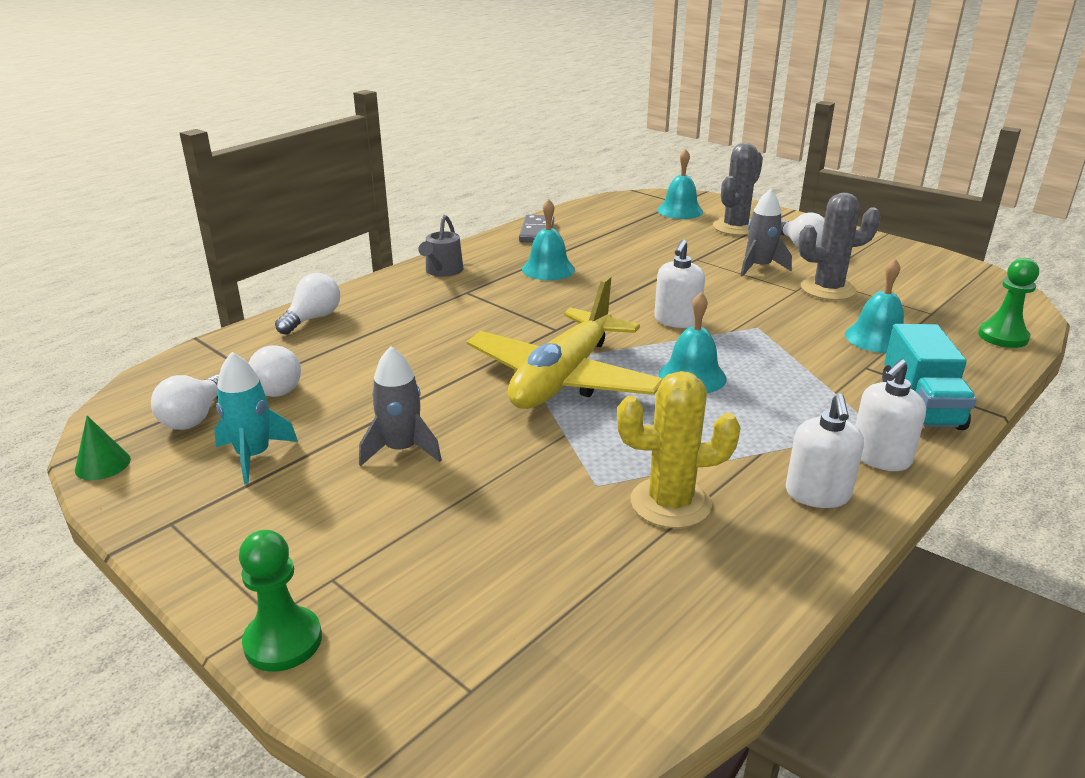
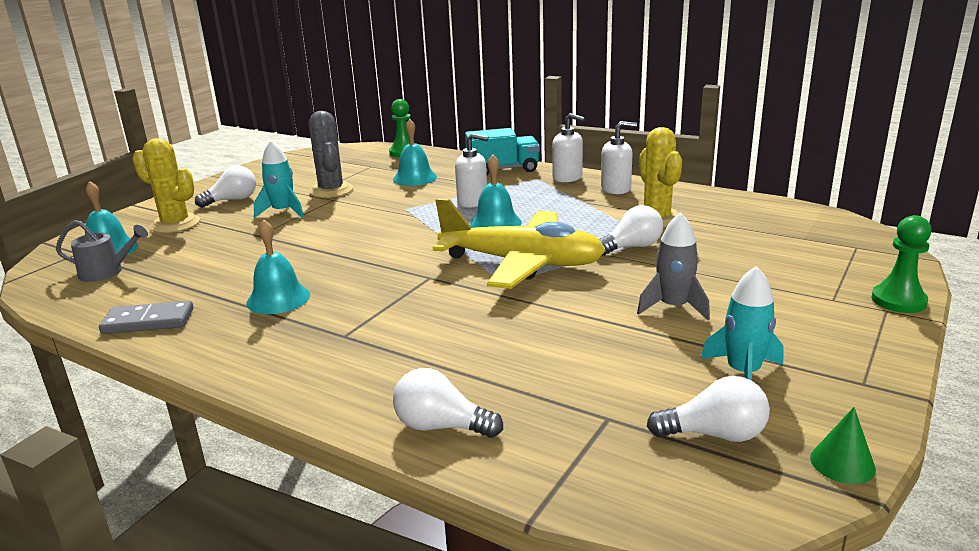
camera: 100 degrees left, 5 degrees down
white light bulb [248,345,301,397] -> white light bulb moved to [599,205,663,256]
grey watering can [418,215,464,277] -> grey watering can moved to [56,220,148,282]
white soap dispenser [654,239,705,328] -> white soap dispenser moved to [455,133,488,208]
grey cactus [713,143,763,235] -> yellow cactus [132,138,200,233]
grey rocket [740,189,792,277] -> turquoise rocket [254,140,304,218]

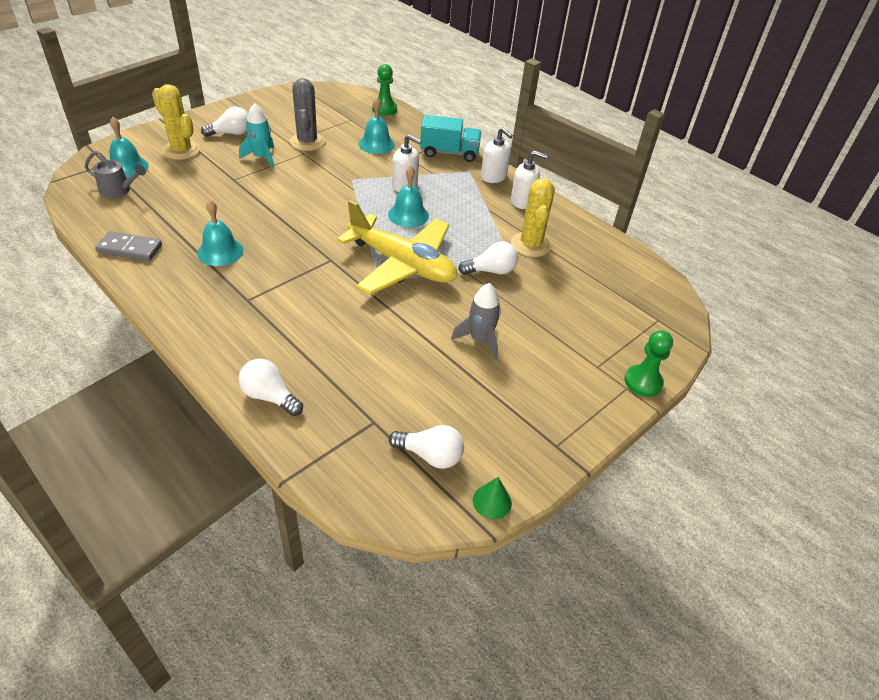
camera: 10 degrees right, 20 degrees up
turquoise rocket [701,266,784,380] -> none

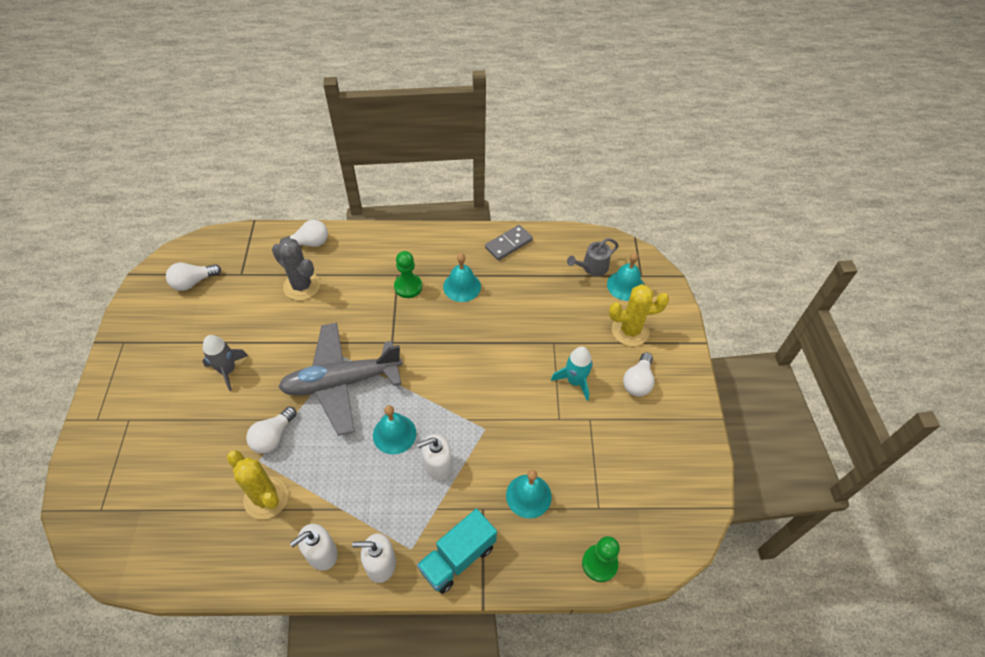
camera: 135 degrees right, 10 degrees up
grey cactus [290,78,325,151] -> grey cactus moved to [272,238,320,300]
yellow plane [337,200,457,295] -> grey plane [279,323,403,436]
green cone [473,477,512,519] -> none
green pawn [624,330,673,397] -> green pawn moved to [394,251,422,298]

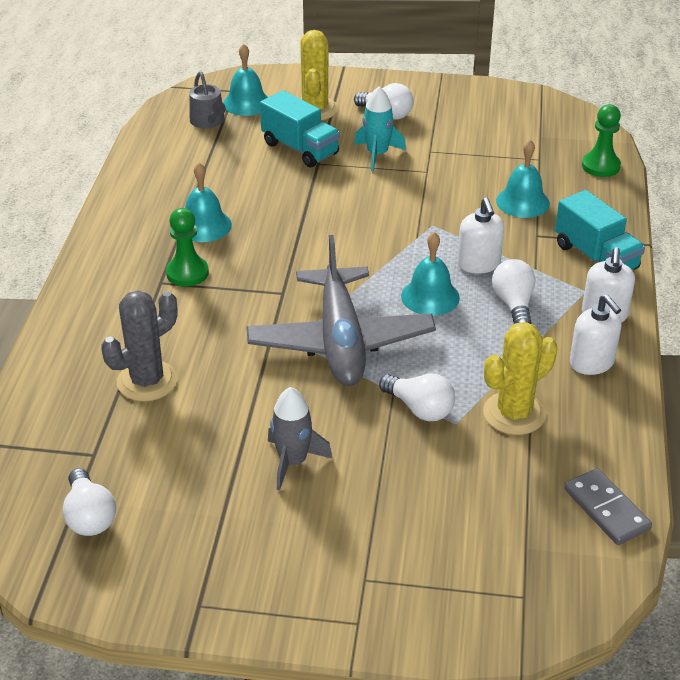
camera: 80 degrees left, 15 degrees down
white light bulb [280,220,328,247] -> white light bulb moved to [492,259,536,324]
grey domino [485,225,533,261] -> grey domino moved to [564,468,652,545]
none -> turquoise truck [260,90,340,168]

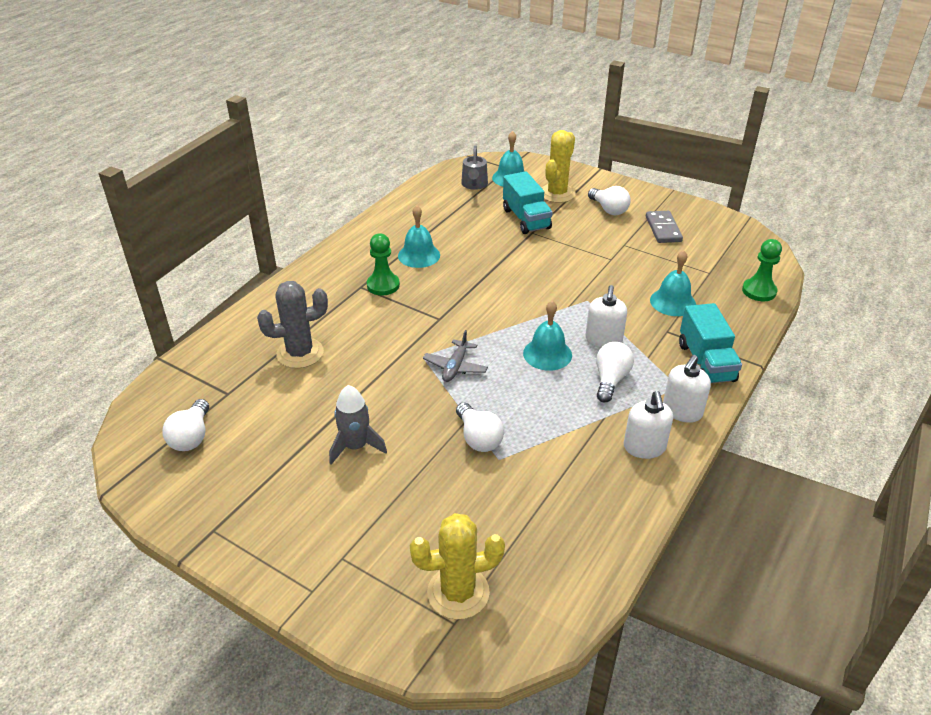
camera: 25 degrees right, 0 degrees up
grey plane [246,235,436,386] -> grey plane [423,330,488,382], size x0.43
turquoise rocket [354,86,406,171] -> none
yellow cactus [483,322,558,435] -> yellow cactus moved to [410,513,505,620]
grey domino [564,468,652,545] -> grey domino moved to [646,211,683,243]

